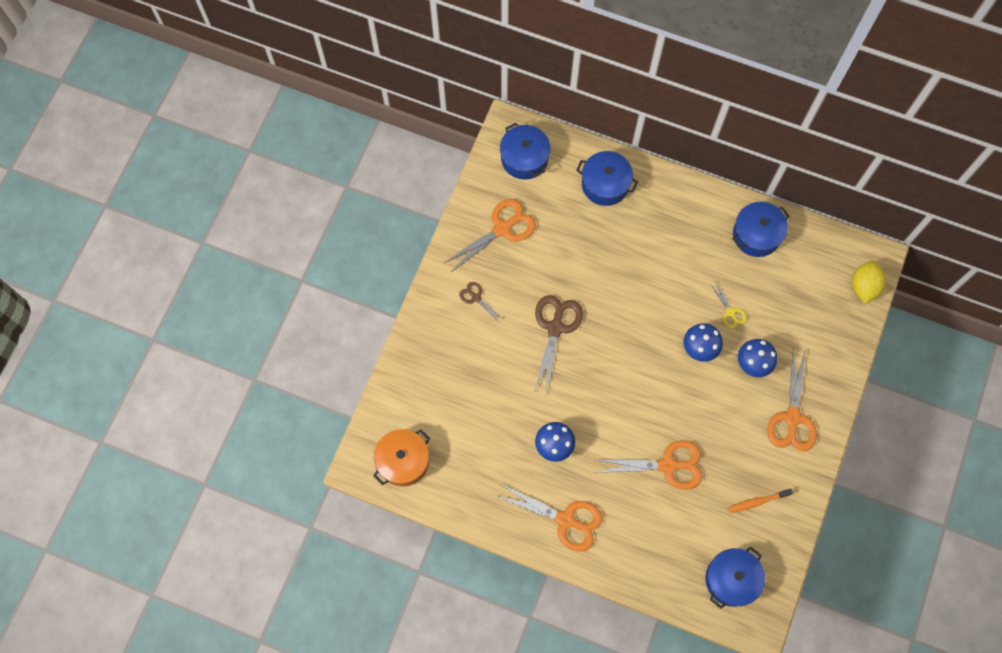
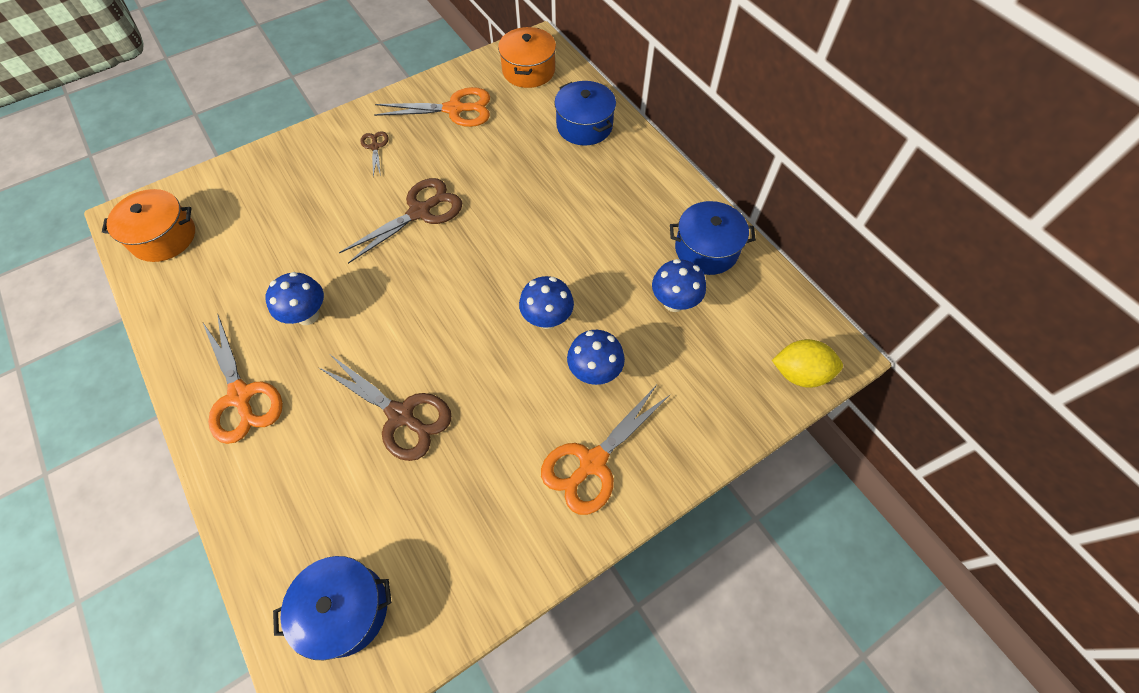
camera: 35 degrees right, 10 degrees down
blue pot [500,123,551,179] -> orange pot [498,27,556,88]
orange scissors [597,440,702,490] -> brown scissors [318,355,452,461]
yellow scissors [710,281,747,329] -> none
orange toothbrush [728,489,793,513] -> none
yellow lemon [852,260,886,303] -> yellow lemon turned 45 degrees clockwise [772,339,843,388]
none -> blue mushroom [652,259,706,312]

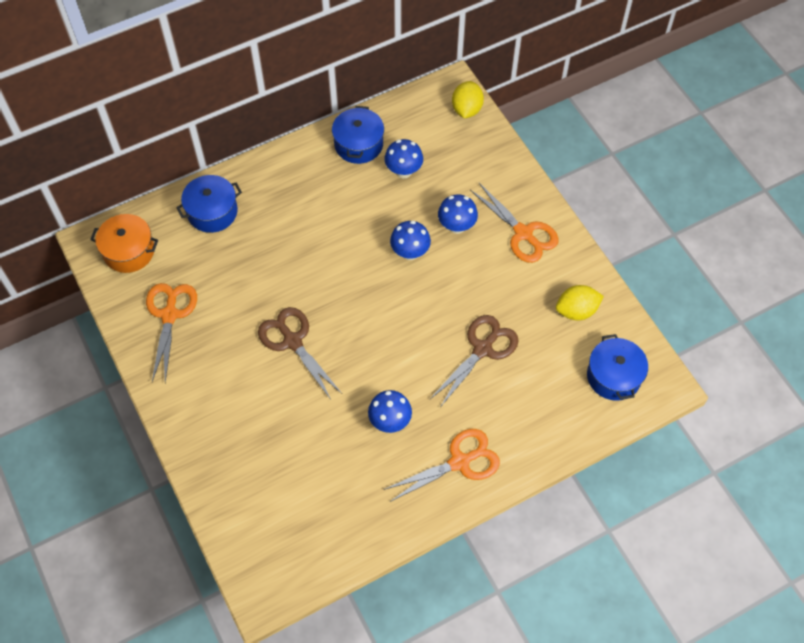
camera: 85 degrees left, 0 degrees up
orange pot [102,189,195,262] -> none
brown scissors [360,131,389,177] -> none
none -> yellow lemon [556,285,604,320]

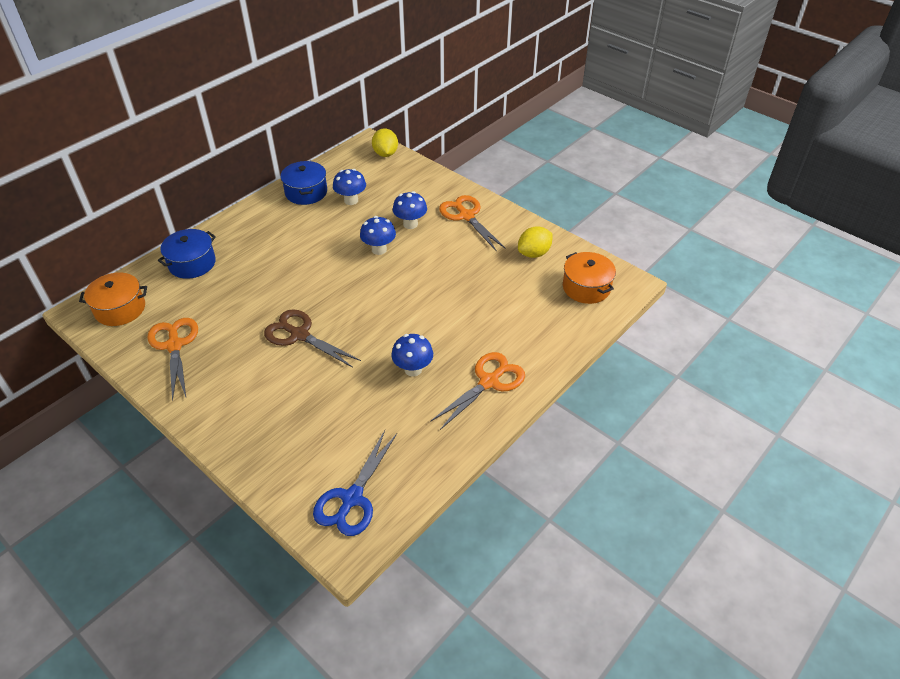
camera: 20 degrees left, 15 degrees down
brown scissors [430,315,519,406] -> none
orange scissors [470,183,558,263] -> orange scissors turned 150 degrees counterclockwise [439,195,506,252]
blue pot [587,334,648,401] -> orange pot [563,252,616,304]
none -> blue scissors [313,430,397,536]

